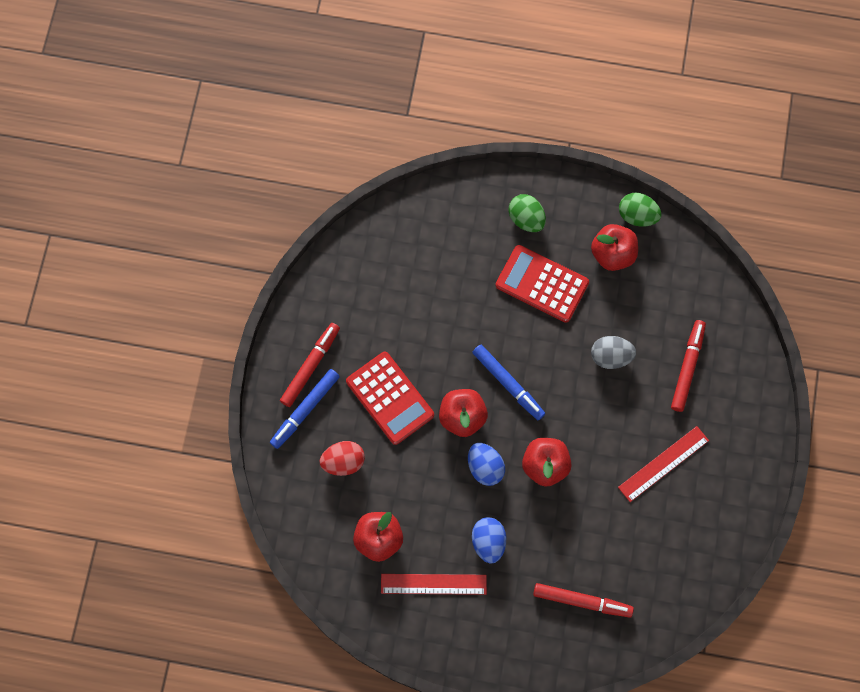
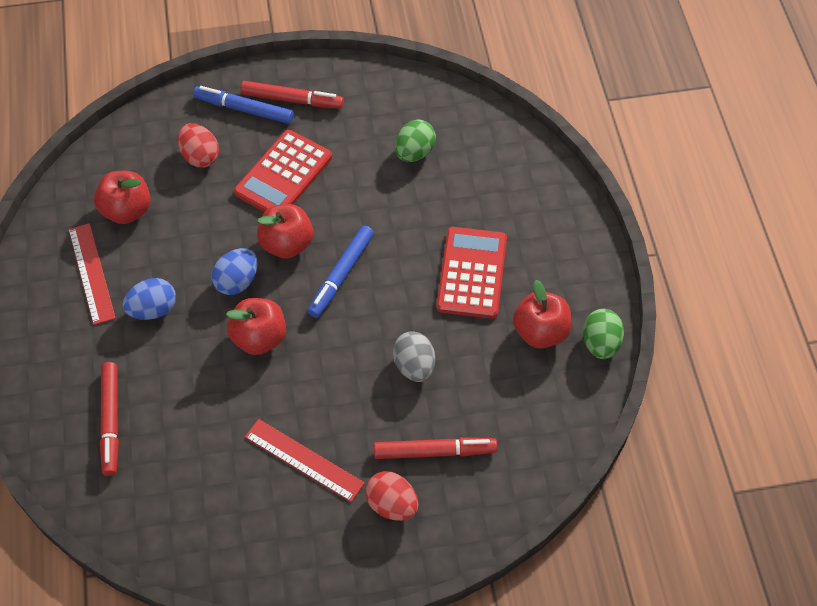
camera: 70 degrees right, 15 degrees down
green egg [508,194,546,232] -> green egg moved to [395,120,436,162]
none -> red egg [365,471,418,521]

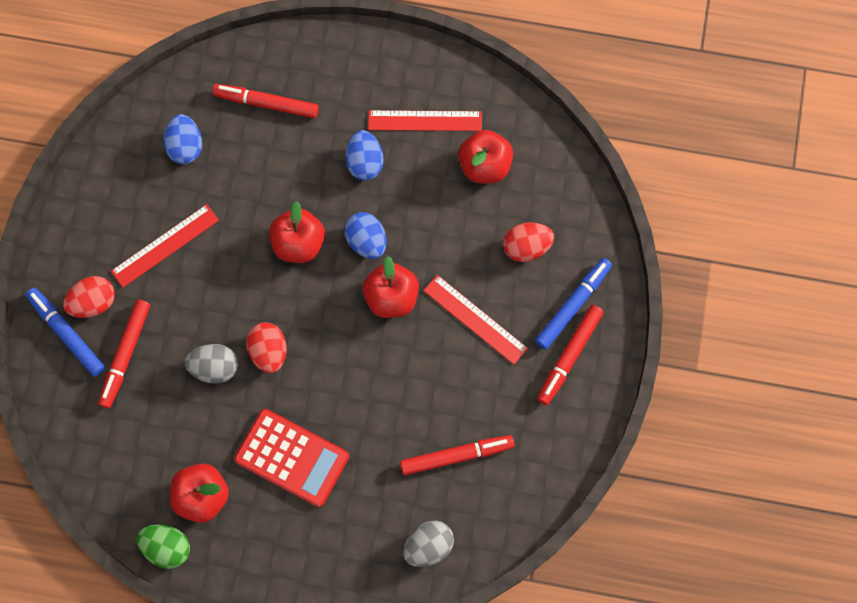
camera: 110 degrees right, 15 degrees up
red calculator [234,130,332,212] -> red ruler [423,275,528,364]
blue marker [307,225,374,318] -> blue marker moved to [26,288,105,377]
green egg [395,120,436,162] -> red marker [400,435,515,475]
none -> blue egg [164,114,202,164]
none -> red egg [246,322,287,373]
none -> grey egg [403,520,454,567]

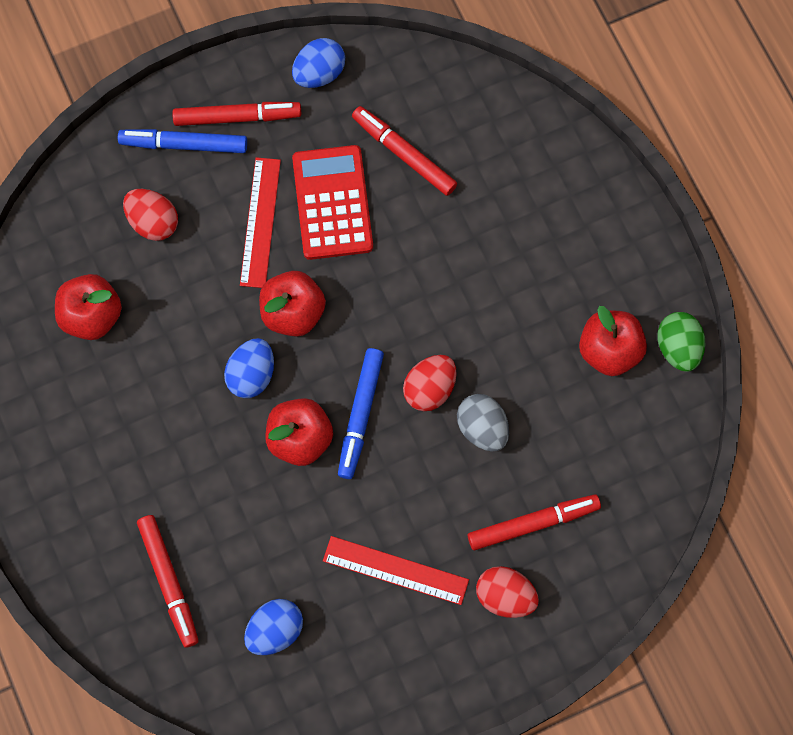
camera: 125 degrees left, 0 degrees up
blue marker [26,288,105,377] -> blue marker moved to [338,348,384,479]
red calculator [234,409,349,507] -> red calculator moved to [292,145,373,260]
blue egg [345,130,384,181] -> blue egg moved to [292,38,345,88]
red ruler [368,110,482,131] -> none
grey egg [403,520,454,567] -> none

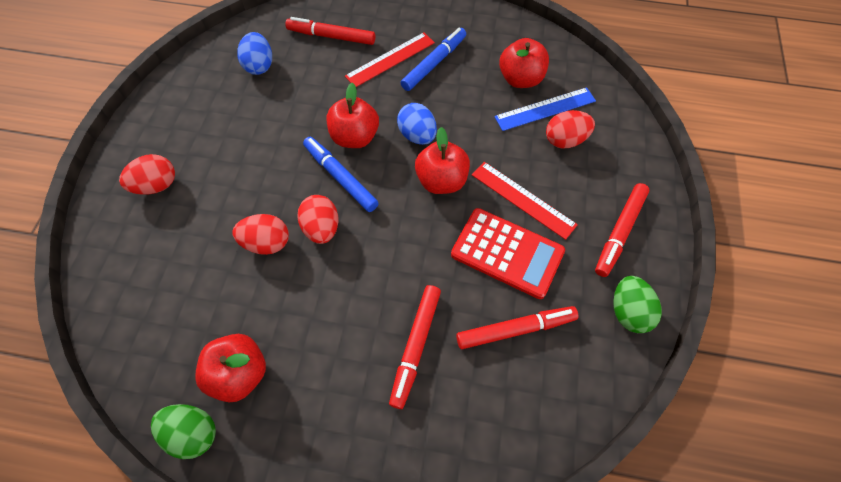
camera: 125 degrees right, 10 degrees down
blue marker [118,129,247,153] -> blue marker moved to [401,28,466,91]
blue egg [292,38,345,88] -> green egg [613,276,662,333]
red ruler [323,536,469,605] -> red ruler moved to [345,32,435,87]
grey egg [457,394,509,452] -> red egg [232,214,289,255]
red marker [468,494,601,550] -> red marker moved to [389,285,441,409]
none -> blue ruler [494,87,596,131]

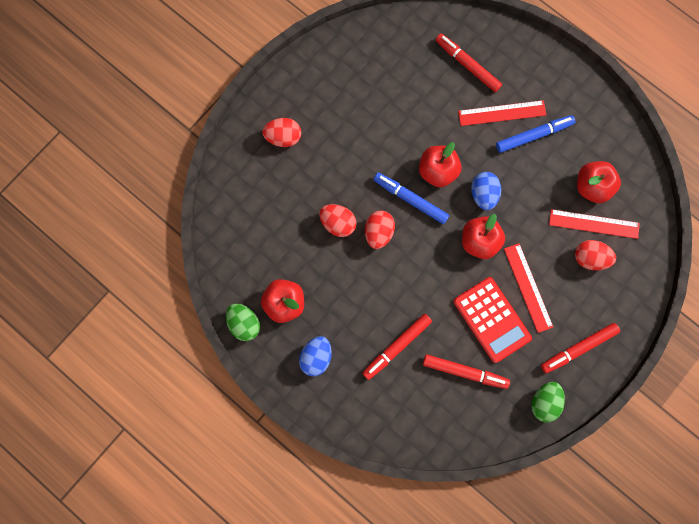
camera: 30 degrees right, 15 degrees up
blue egg [237,32,272,75] -> blue egg moved to [299,336,332,376]
blue marker [303,137,378,212] -> blue marker turned 45 degrees counterclockwise [373,172,449,224]
blue ruler [494,87,596,131] -> red ruler [549,209,640,239]

